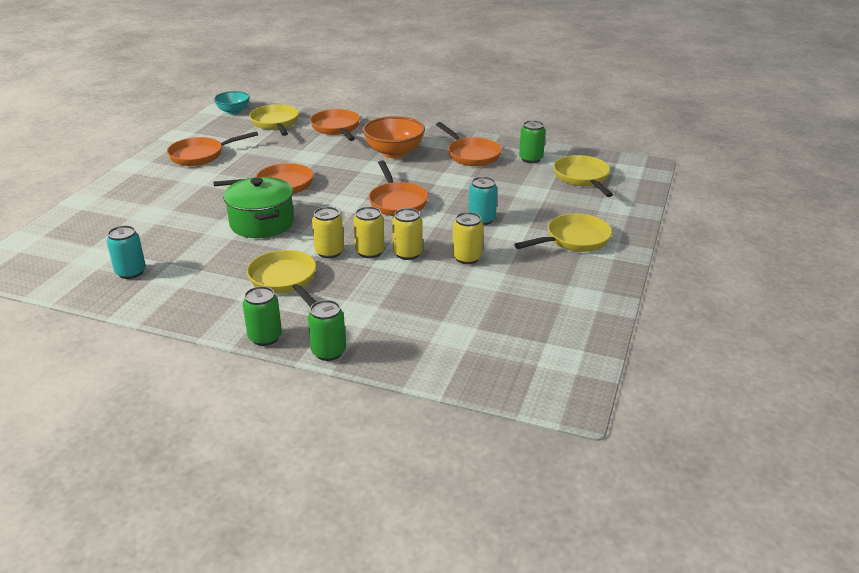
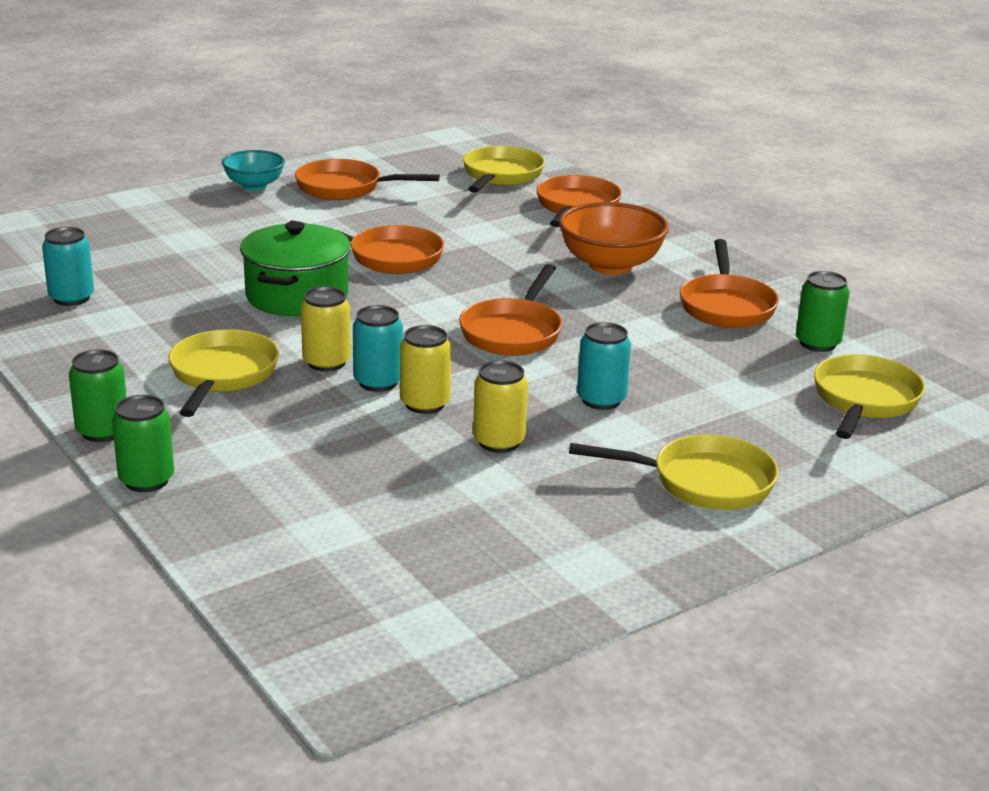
camera: 35 degrees right, 5 degrees down
turquoise bowl [214,91,250,115] -> turquoise bowl moved to [222,150,285,190]
yellow can [353,207,385,258] -> turquoise can [353,305,403,392]

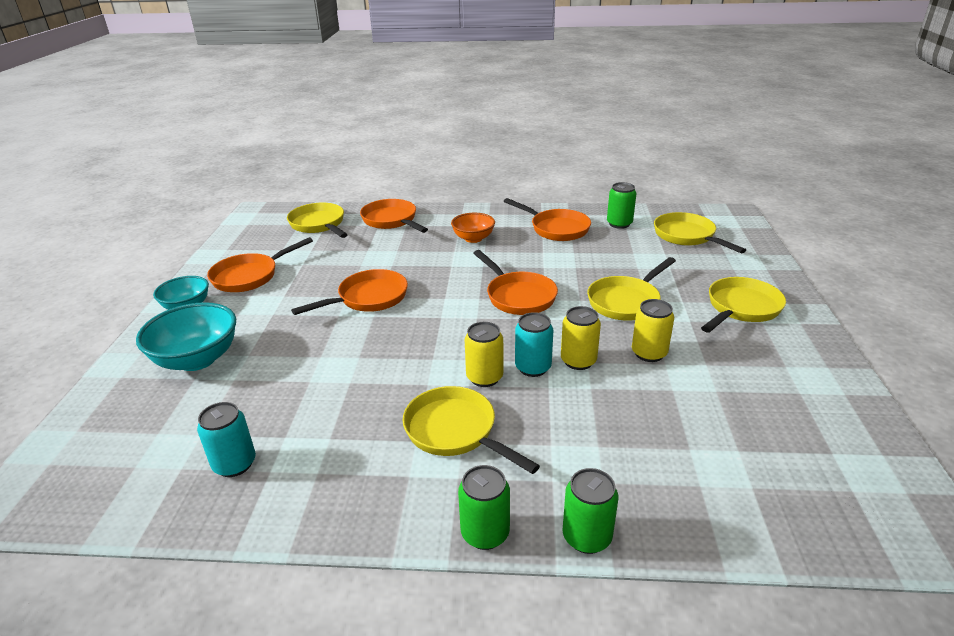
camera: 50 degrees left, 5 degrees up
green pot [240,221,351,316] -> none
orange bowl [559,202,669,275] -> orange bowl [451,213,495,243], size x0.63
turquoise can [577,322,631,410] -> yellow pan [587,257,676,321]
none -> turquoise bowl [136,302,236,371]

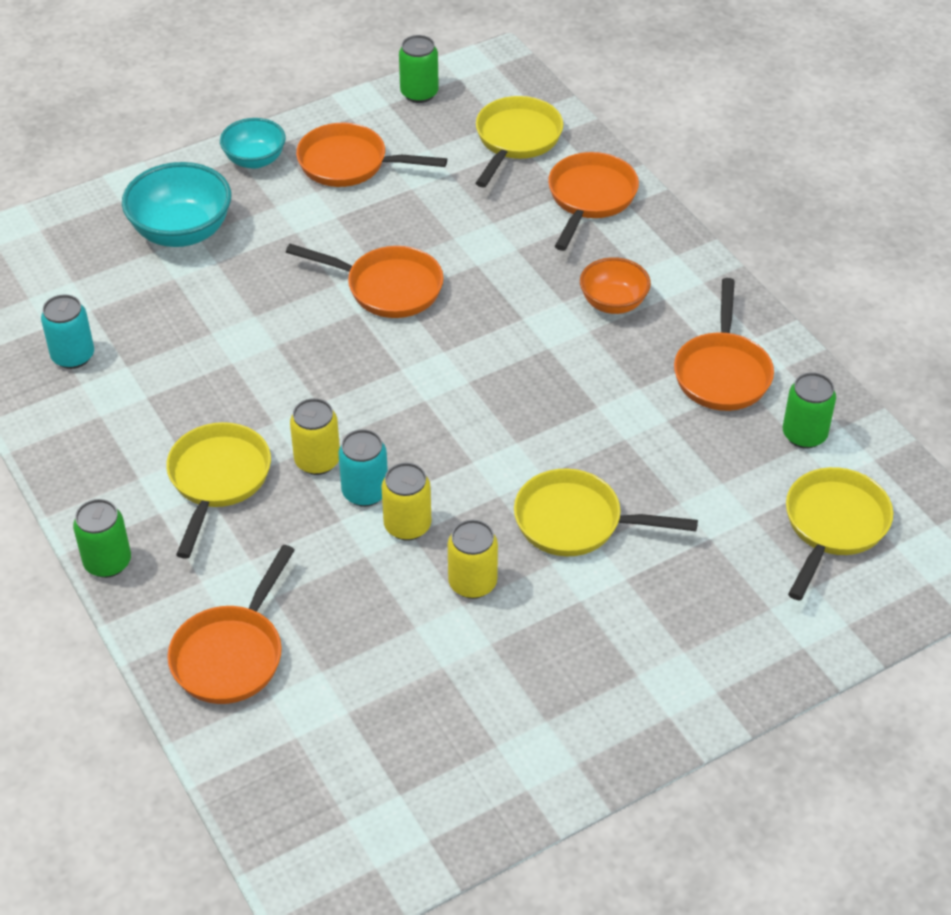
camera: 55 degrees right, 15 degrees up
orange pan [473,250,558,315] -> orange pan moved to [167,545,295,704]
green can [562,468,618,554] -> green can moved to [399,35,439,103]
yellow pan [701,277,786,333] -> none

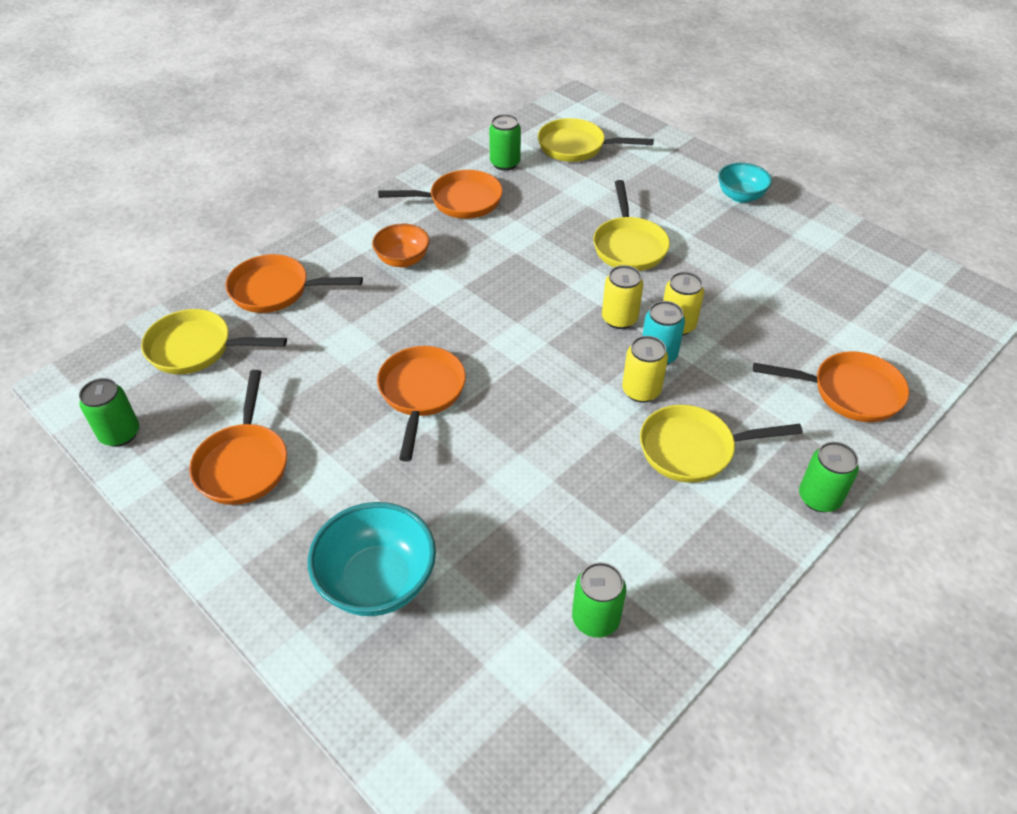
camera: 105 degrees left, 0 degrees up
turquoise can [41,294,94,369] -> green can [572,562,626,638]
turquoise bowl [220,118,286,169] -> turquoise bowl moved to [718,163,772,203]
yellow can [448,520,498,599] -> yellow can moved to [602,265,643,329]

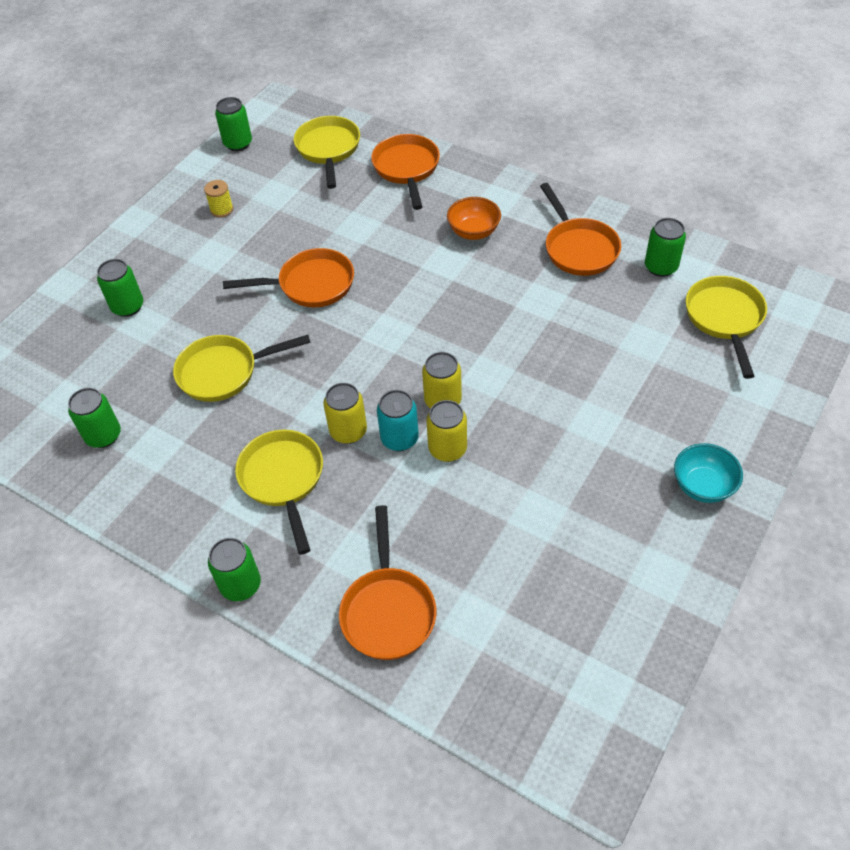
camera: 80 degrees right, 5 degrees up
orange pan [189,370,287,505] -> yellow spool [204,180,233,218]
turquoise bowl [308,502,436,616] -> green can [97,259,143,317]
yellow pan [593,180,670,271] -> yellow pan moved to [173,335,311,402]

